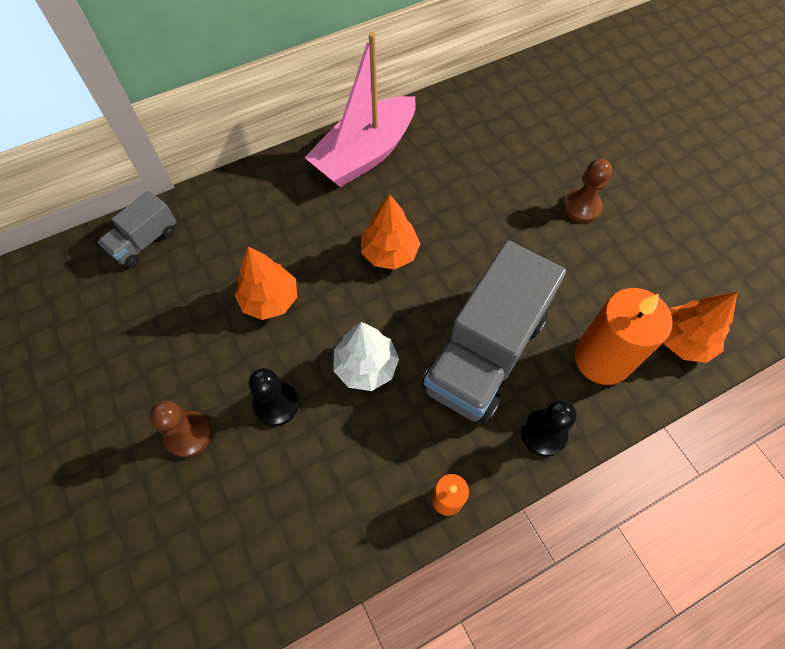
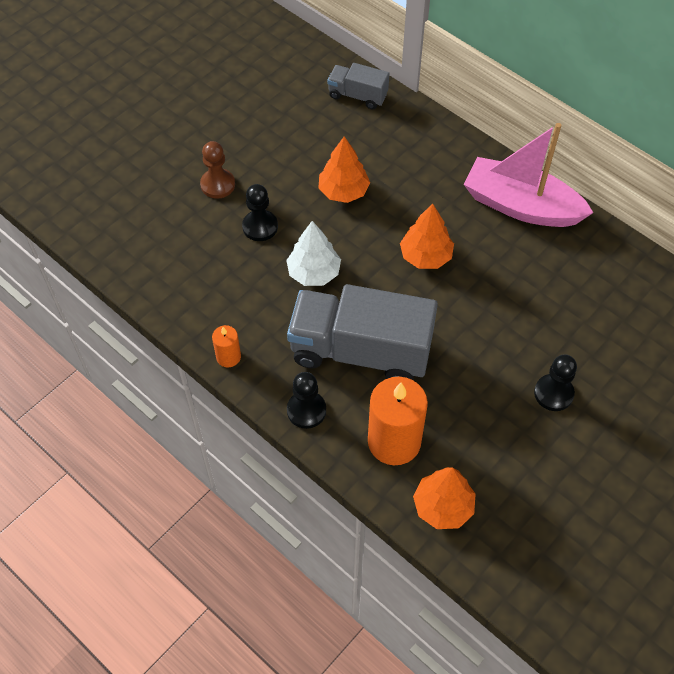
camera: 70 degrees right, 5 degrees down
brown pawn [563,158,612,223] -> black pawn [534,354,577,411]

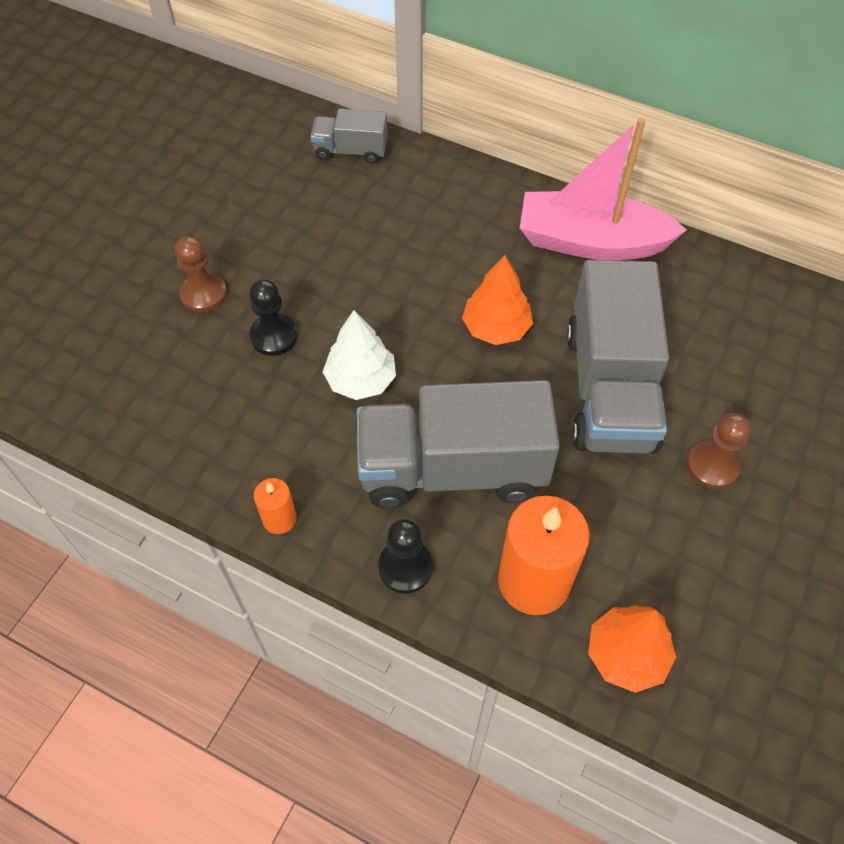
camera: 15 degrees left, 0 degrees up
orange tree [319,136,370,203] -> none
black pawn [534,354,577,411] -> brown pawn [687,413,751,489]
none -> grey truck [566,260,669,454]

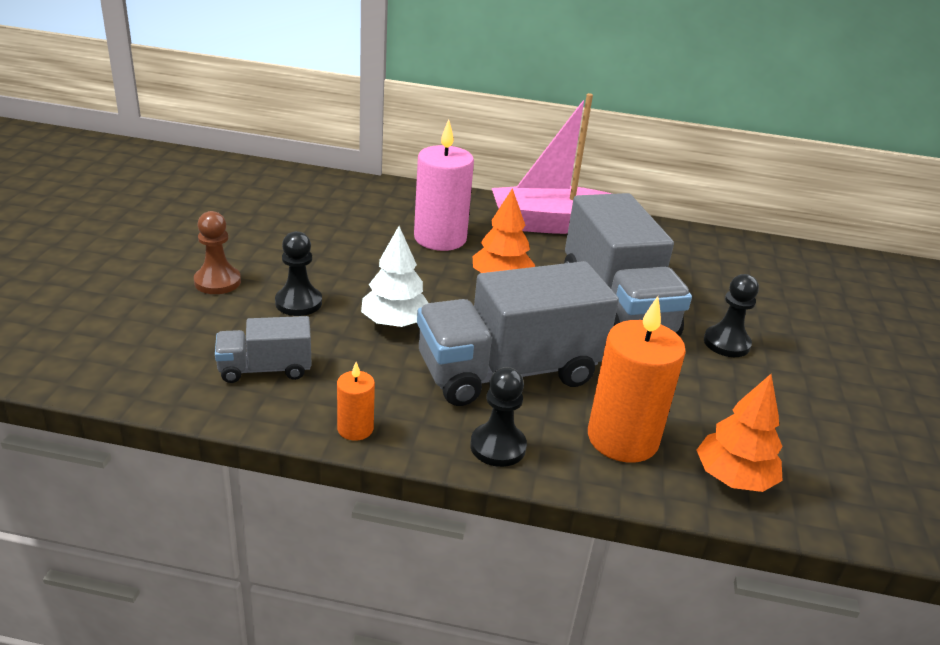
camera: 20 degrees left, 25 degrees down
grey truck [310,109,388,164] -> grey truck moved to [215,316,312,383]
brown pawn [687,413,751,489] -> black pawn [704,274,759,357]
none -> pink candle [414,119,474,251]

